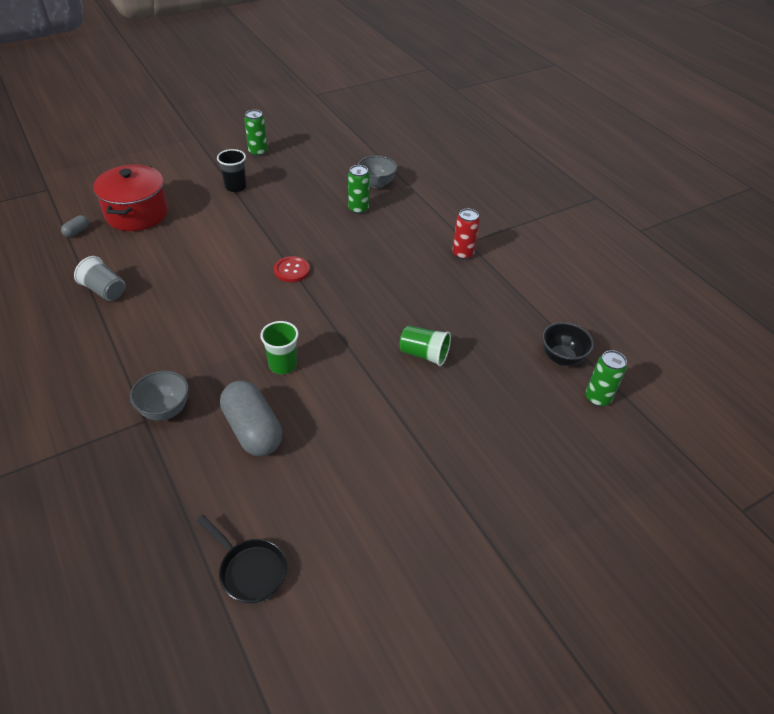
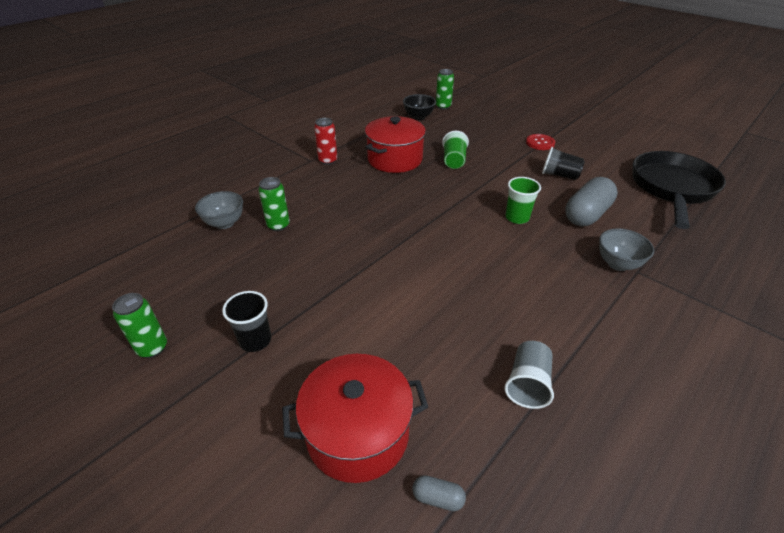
camera: 105 degrees left, 5 degrees down
black pan [197,515,287,604] -> black pan [633,151,726,229], size x2.04
red button [274,256,310,282] -> red button moved to [526,134,555,150]
none -> red pot [365,116,426,173]
none -> black cup [542,147,585,180]

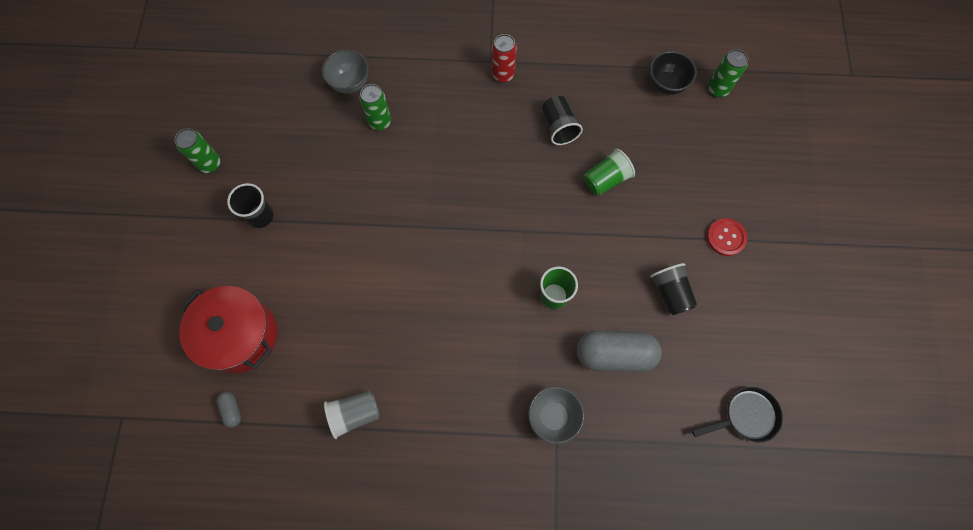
camera: 50 degrees right, 30 degrees up
red pot [365,116,426,173] -> black cup [542,96,583,145]
black pan [633,151,726,229] -> black pan [692,387,783,443], size x0.49

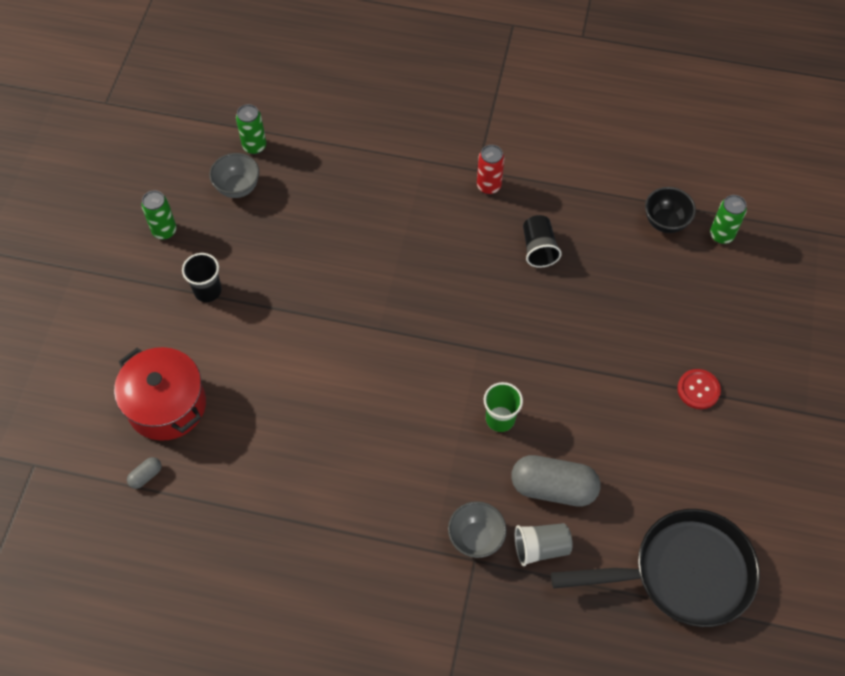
camera: 10 degrees right, 10 degrees down
grey capsule [216,392,241,428] -> grey capsule turned 60 degrees clockwise [127,457,162,489]
grey bowl [322,50,369,94] -> grey bowl moved to [209,153,259,198]
grey cup [324,391,380,439] -> grey cup moved to [515,523,573,566]
green can [360,84,391,130] -> green can moved to [236,104,266,154]
green cup [584,149,635,196] -> none
black cup [650,263,697,315] -> none
black pan [692,387,783,443] -> black pan [551,509,760,627], size x2.04

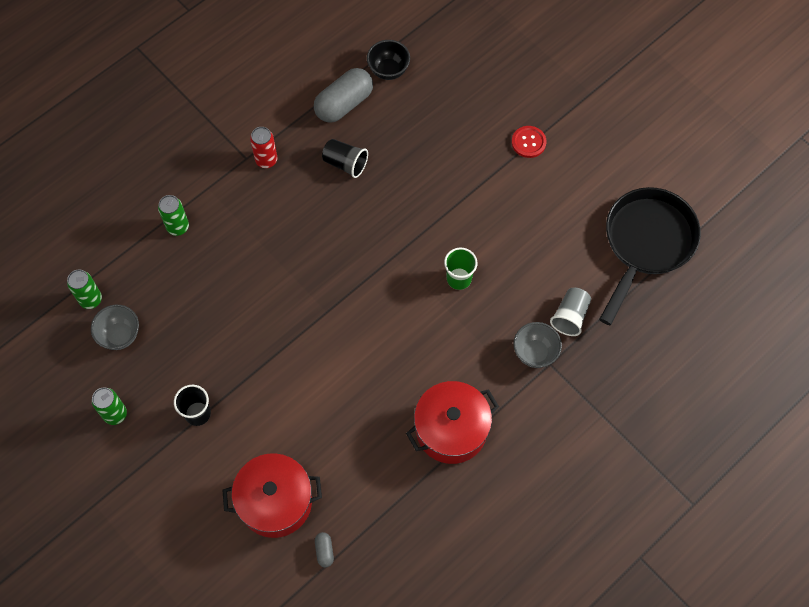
camera: 55 degrees left, 5 degrees up
grey capsule [511,455,601,507] -> grey capsule moved to [314,68,373,123]
green can [710,195,747,244] -> green can moved to [158,195,189,236]
none -> red pot [406,381,499,464]

